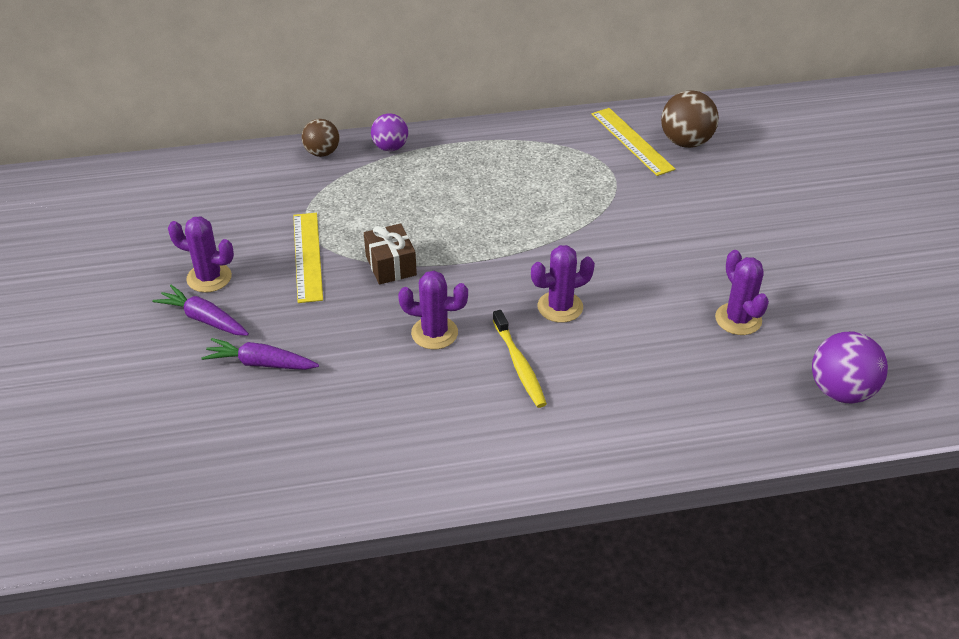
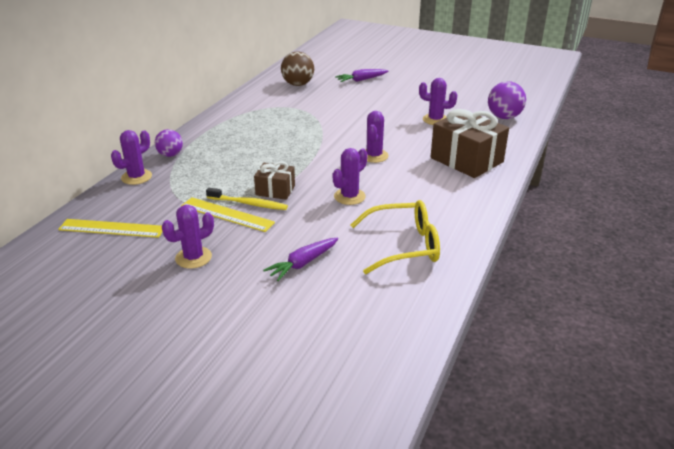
camera: 55 degrees left, 10 degrees down
purple carrot [153,285,249,336] -> purple carrot moved to [335,69,388,82]
brown ball [302,119,340,157] -> purple cactus [111,130,152,185]
yellow toothbrush [493,310,547,408] -> yellow toothbrush moved to [206,188,288,210]
yellow ruler [592,108,675,176] -> yellow ruler moved to [58,219,162,238]
none -> yellow glasses [350,200,440,274]
none -> brown gift [431,109,509,178]

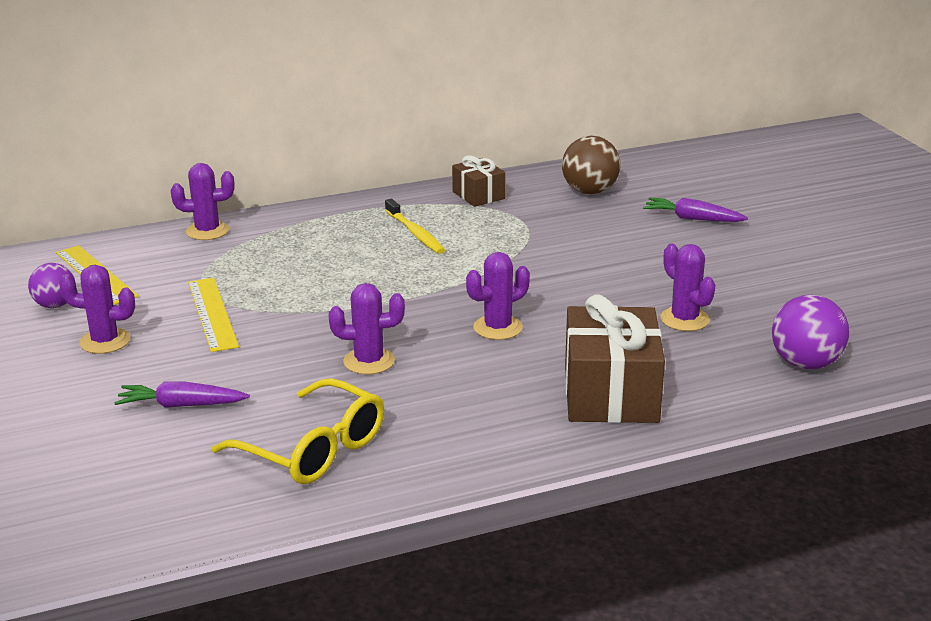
camera: 45 degrees right, 5 degrees down
purple ball [155,129,183,157] -> purple ball moved to [28,263,76,308]
yellow toothbrush [206,188,288,210] -> yellow toothbrush moved to [385,199,445,254]
brown gift [254,161,295,200] -> brown gift moved to [452,156,505,207]

